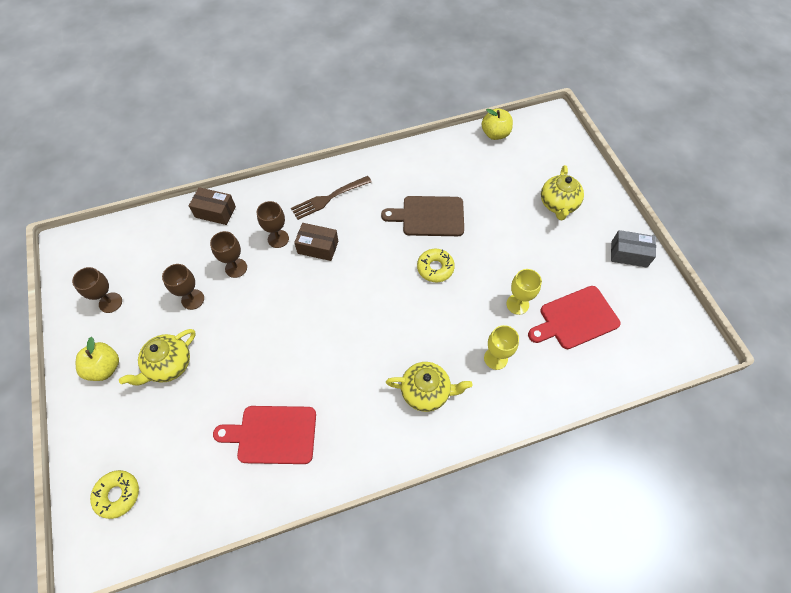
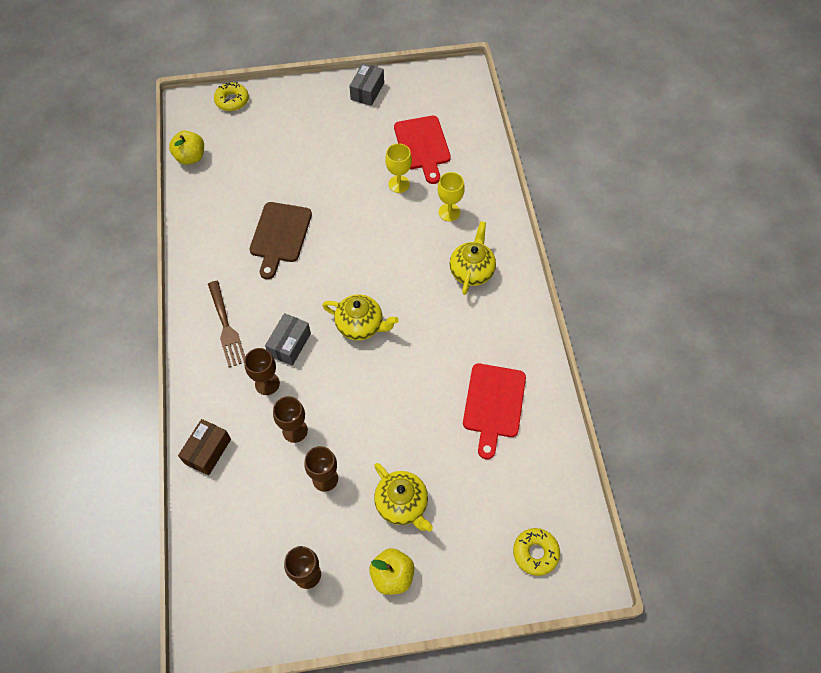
camera: 80 degrees left, 0 degrees up
brown box [294,223,338,261] -> grey box [265,313,311,366]
yellow donut [417,249,455,282] -> yellow donut moved to [214,82,249,111]
yellow teapot [541,165,584,221] -> yellow teapot moved to [322,294,399,340]

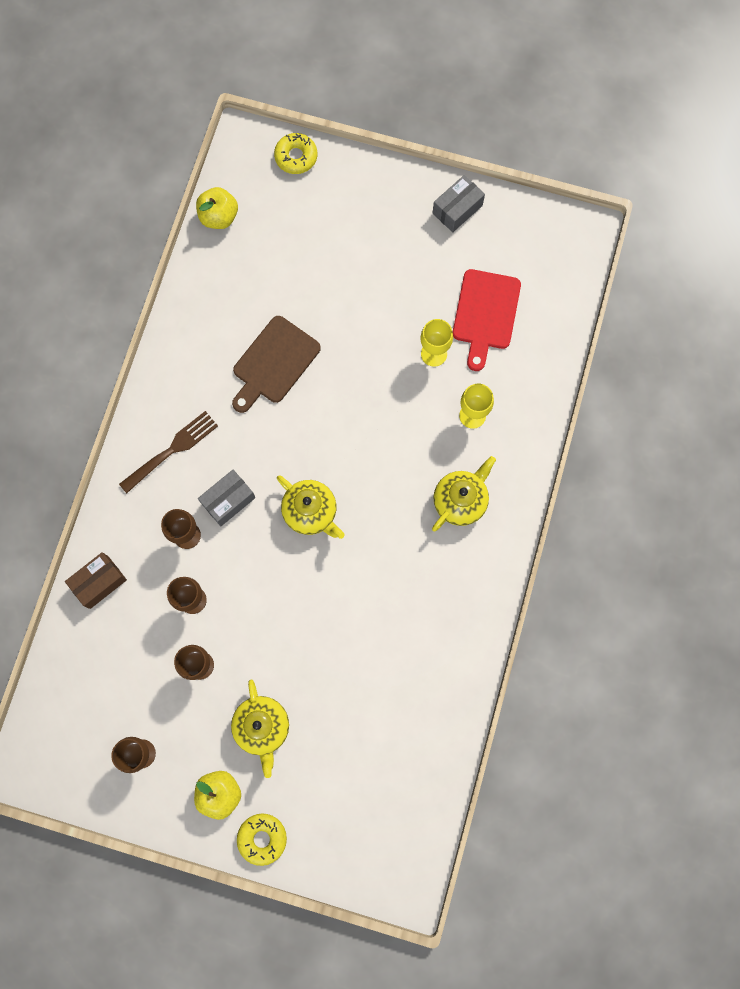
camera: 25 degrees right, 15 degrees up
brown fork [208,281,245,367] -> brown fork turned 135 degrees counterclockwise [119,411,218,493]
red cutting board [463,364,526,459] -> none
yellow donut [513,528,560,576] -> yellow donut moved to [237,813,287,866]

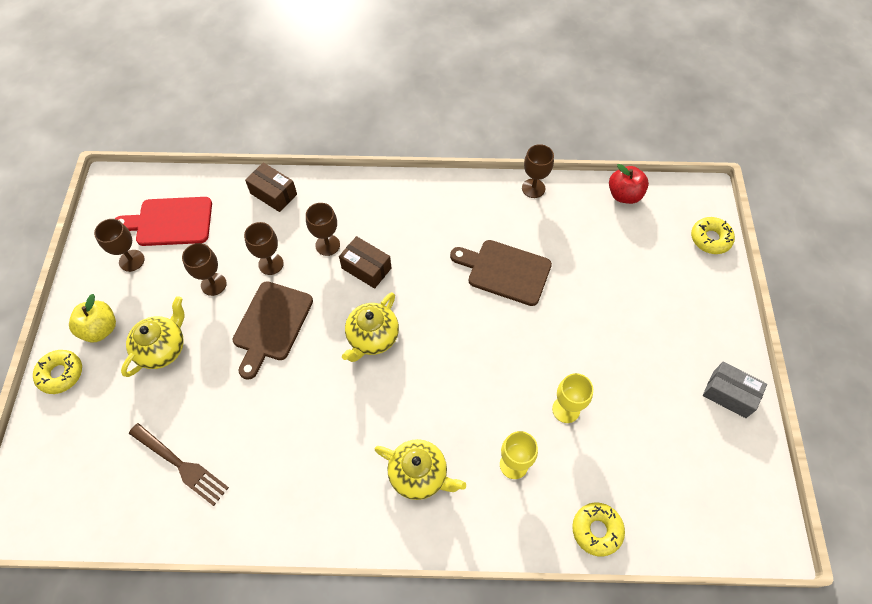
camera: 75 degrees right, 15 degrees down
brown fork [119,411,218,493] -> brown fork moved to [129,423,229,506]
yellow apple [196,187,238,229] -> red apple [609,164,649,204]
grey box [198,470,256,526] -> brown box [339,236,391,289]
yellow teapot [231,679,289,778] -> yellow teapot turned 150 degrees clockwise [121,296,185,377]
red cutting board [453,269,521,371] -> red cutting board moved to [115,197,212,246]
none -> brown cutting board [232,281,313,380]
none -> brown goblet [522,144,554,198]
none -> yellow donut [572,503,625,557]

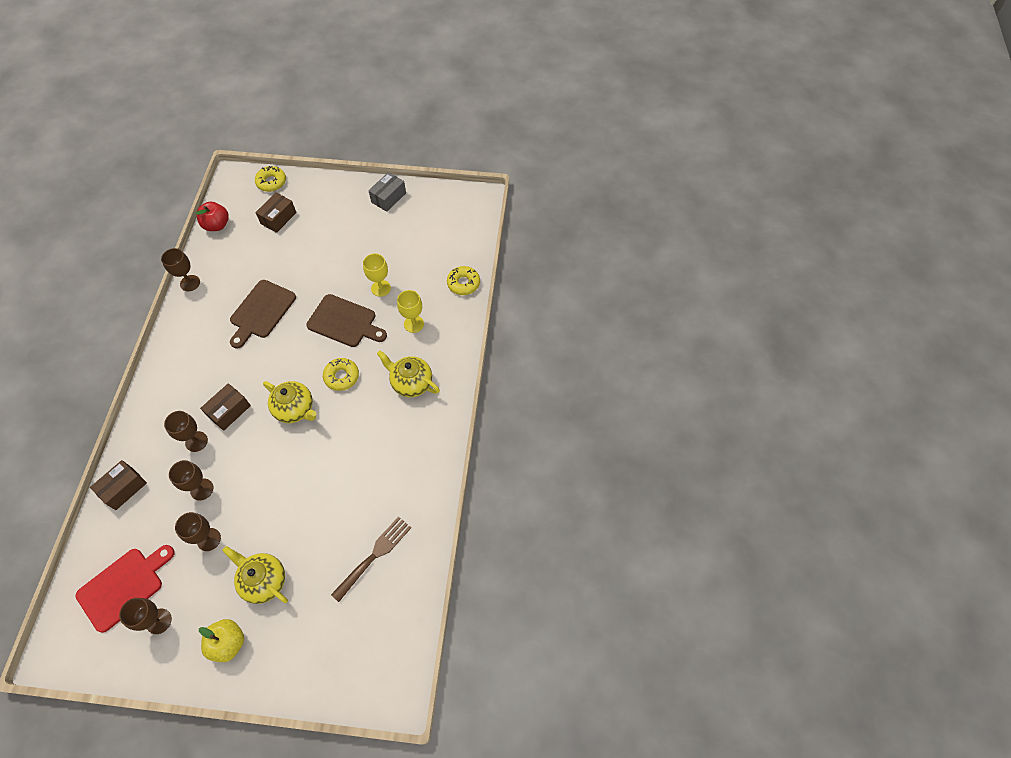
camera: 85 degrees left, 0 degrees up
yellow donut [33,350,82,394] -> yellow donut moved to [323,358,359,391]
red cutting board [115,197,212,246] -> red cutting board turned 135 degrees counterclockwise [75,545,175,633]
brown cutting board [232,281,313,380] -> brown cutting board moved to [306,294,387,347]
yellow teapot [375,439,466,500] -> yellow teapot turned 90 degrees counterclockwise [377,351,440,397]
none -> brown box [255,192,297,233]

